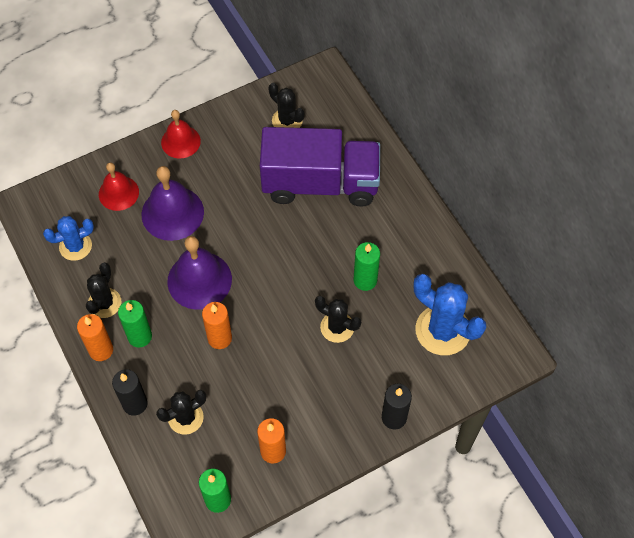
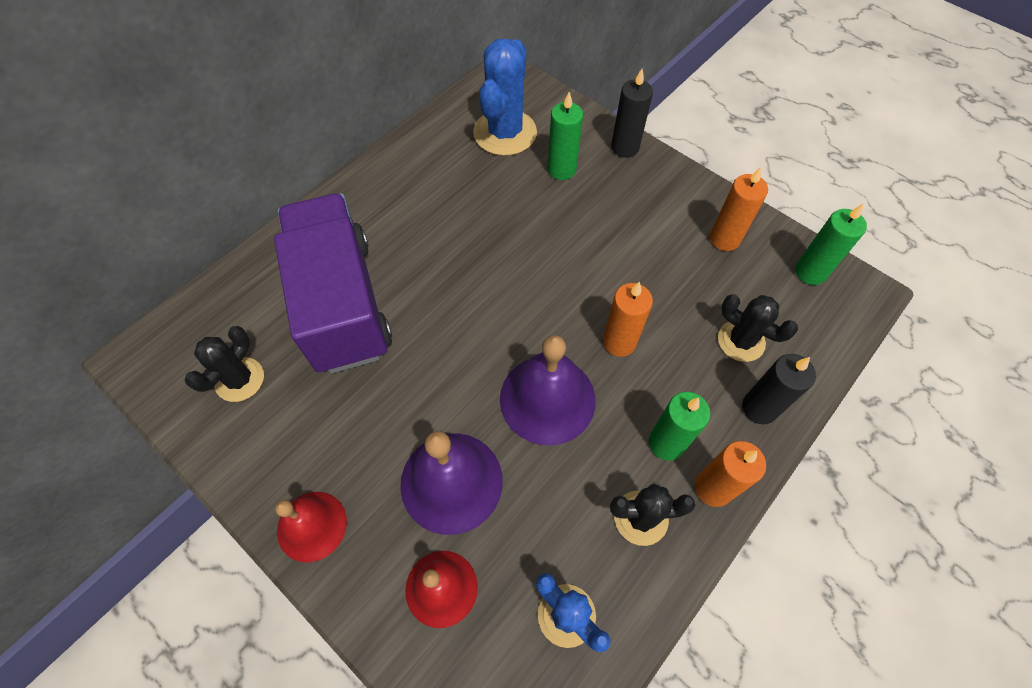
camera: 110 degrees left, 0 degrees up
black cactus [315,296,361,343] -> none
green candle [354,242,380,291] -> green candle moved to [548,92,583,180]

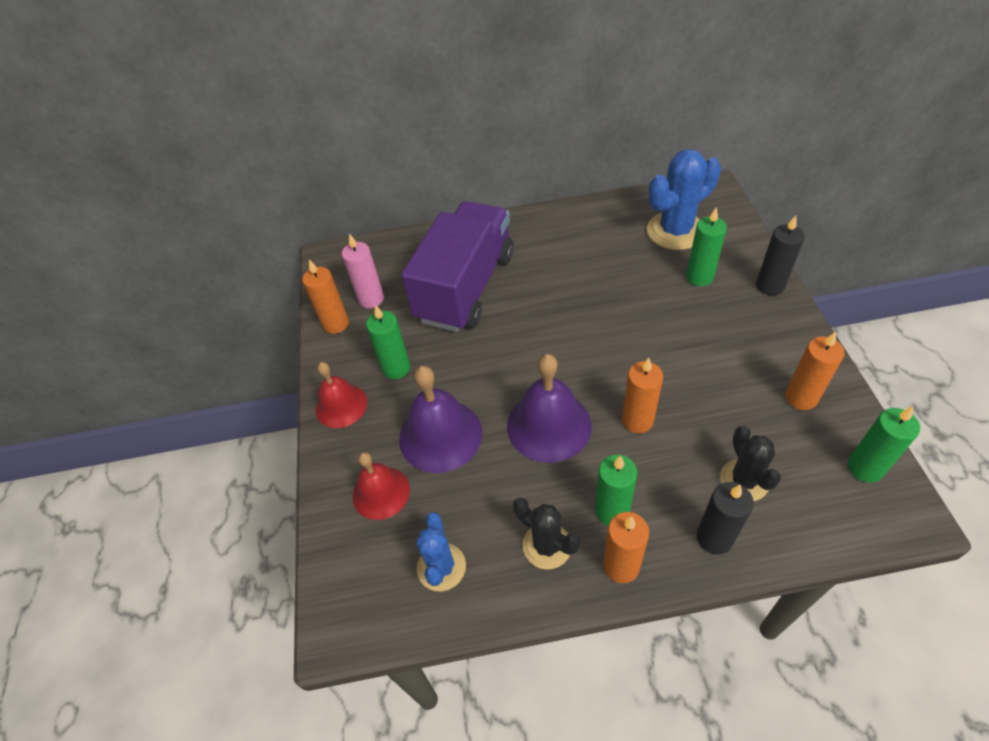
camera: 45 degrees right, 10 degrees down
black cactus [185,326,264,402] -> pink candle [342,234,384,308]
none -> orange candle [302,260,349,334]
none -> green candle [366,305,410,379]

